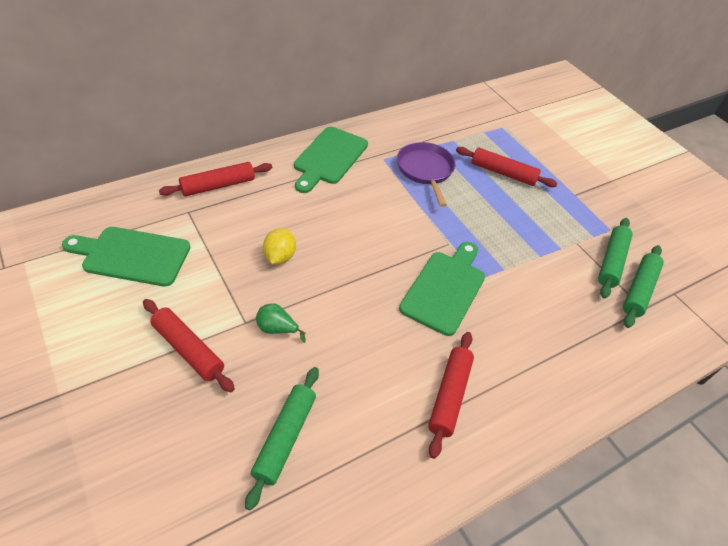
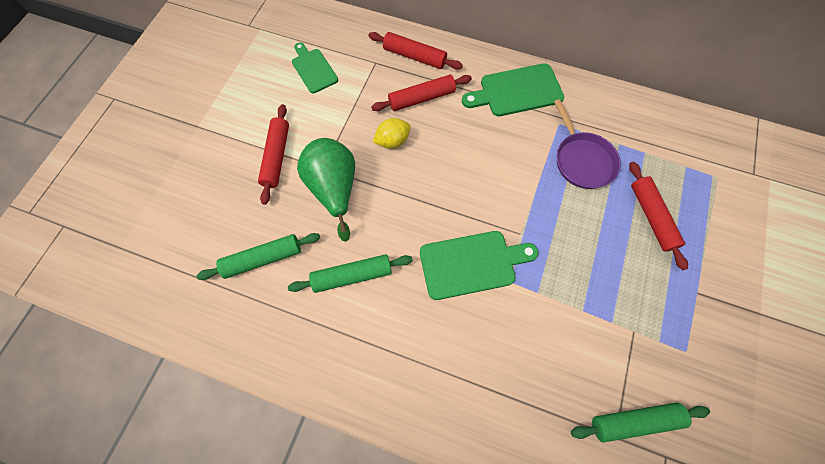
camera: 55 degrees right, 20 degrees up
green cutting board [62,227,190,287] -> green cutting board [292,43,338,93], size x0.65
green pear [256,303,306,343] -> green pear [297,138,355,242], size x2.16
purple pan [397,142,455,207] -> purple pan turned 120 degrees clockwise [554,99,621,189]
red rolling pin [428,332,474,459] -> red rolling pin moved to [371,75,472,111]
green rolling pin [598,218,633,298] -> green rolling pin moved to [288,254,413,293]

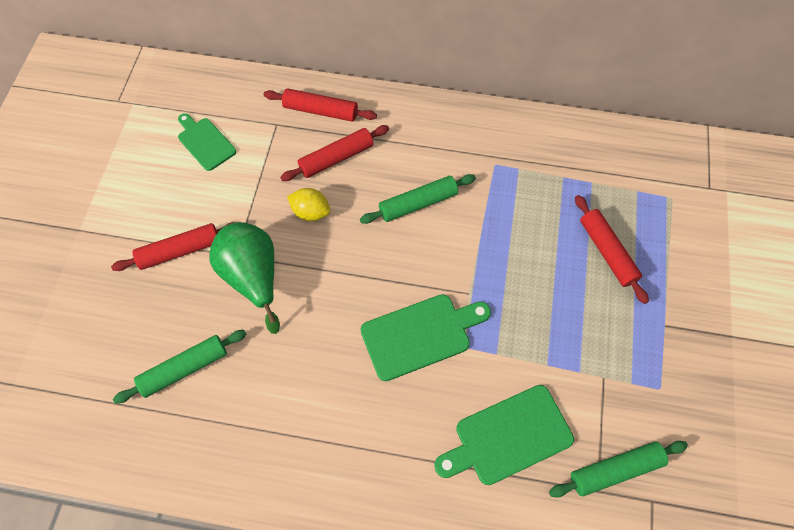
camera: 10 degrees left, 5 degrees down
red rolling pin [258,104,289,205] -> red rolling pin turned 75 degrees clockwise [111,222,235,271]
green rolling pin [288,254,413,293] -> green rolling pin moved to [360,174,476,224]
yellow lemon [373,118,411,148] -> yellow lemon turned 60 degrees clockwise [287,188,331,221]
green cutting board [462,63,564,116] -> green cutting board moved to [434,385,574,485]
purple pan [554,99,621,189] -> none

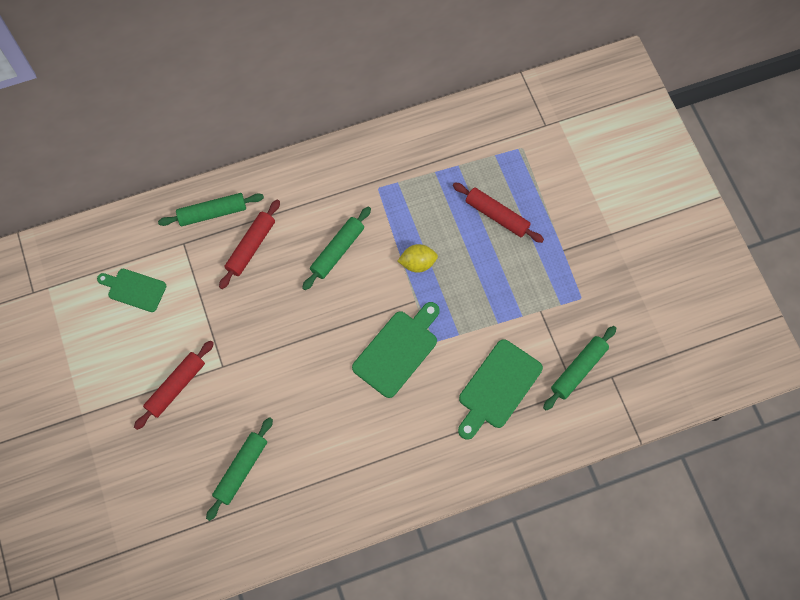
camera: 30 degrees left, 5 degrees up
green pear [209,222,280,334] -> none
red rolling pin [264,88,377,122] -> green rolling pin [158,193,264,226]
yellow lemon [287,188,331,221] -> yellow lemon moved to [398,244,438,273]

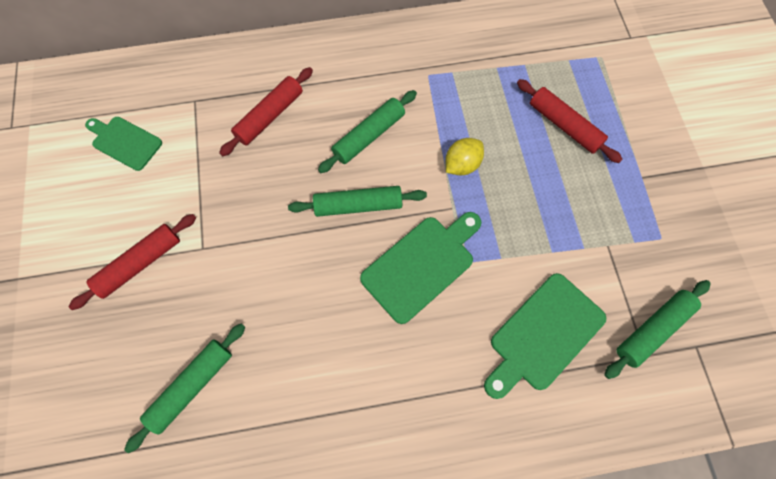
camera: 10 degrees right, 0 degrees up
green rolling pin [158,193,264,226] -> green rolling pin moved to [288,186,427,217]
yellow lemon [398,244,438,273] -> yellow lemon turned 45 degrees counterclockwise [445,138,484,175]

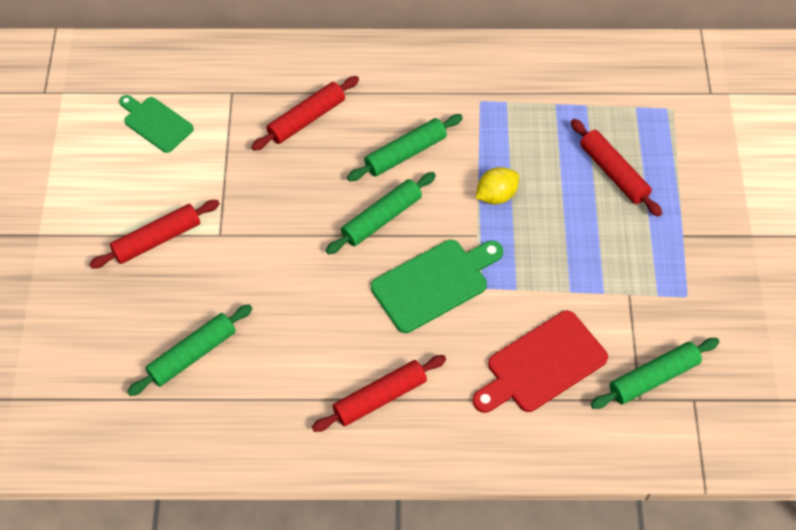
camera: 10 degrees right, 10 degrees down
green rolling pin [288,186,427,217] -> green rolling pin turned 45 degrees counterclockwise [326,172,436,254]
green cutting board [484,273,606,399] -> red cutting board [473,311,608,413]
none -> red rolling pin [312,355,446,432]

